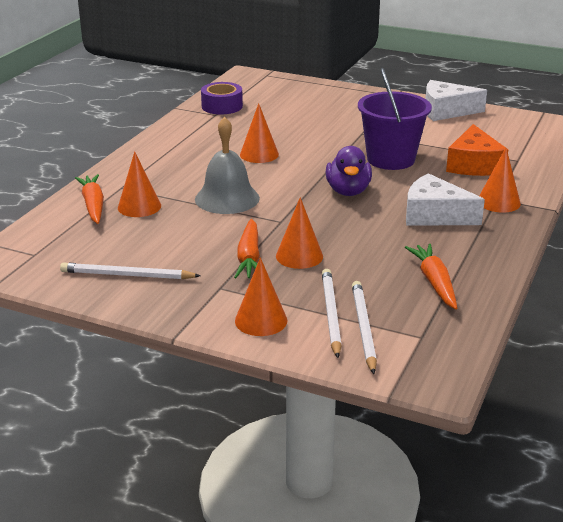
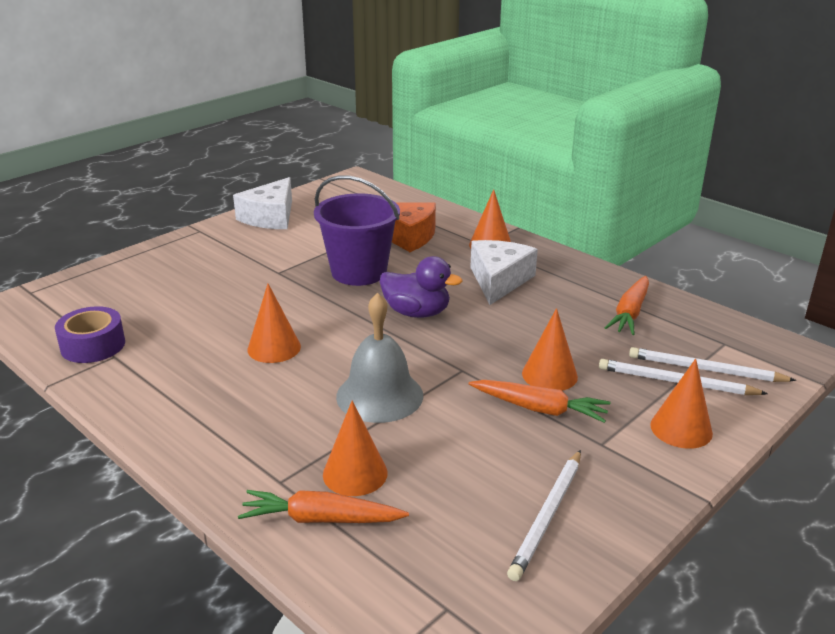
camera: 70 degrees left, 0 degrees up
orange carrot [405,244,457,309] -> orange carrot turned 75 degrees counterclockwise [604,276,649,335]
white cheese [406,173,485,226] -> white cheese turned 150 degrees clockwise [470,240,538,305]

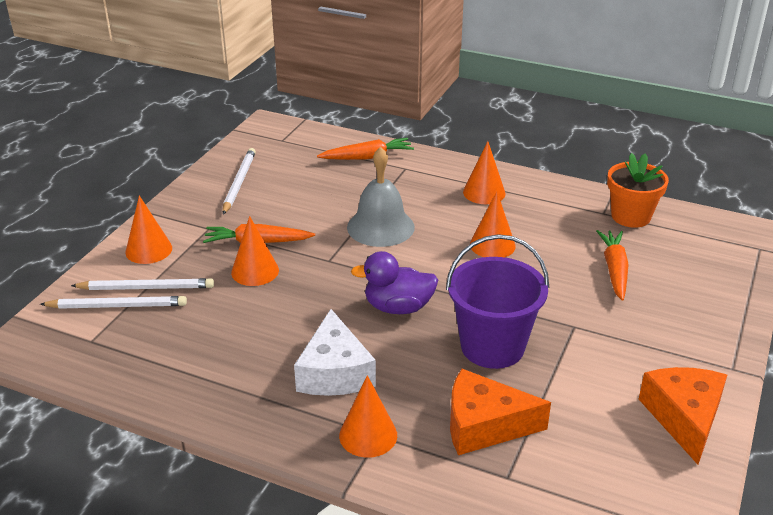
camera: 160 degrees right, 5 degrees up
purple tape [55,306,125,363] -> orange flower pot [607,153,669,228]
white cheese [233,177,292,229] -> orange cheese [639,367,727,464]
orange cone [323,401,388,496] -> orange cone moved to [463,141,505,204]
orange carrot [604,276,649,335] -> orange carrot moved to [596,230,629,301]

